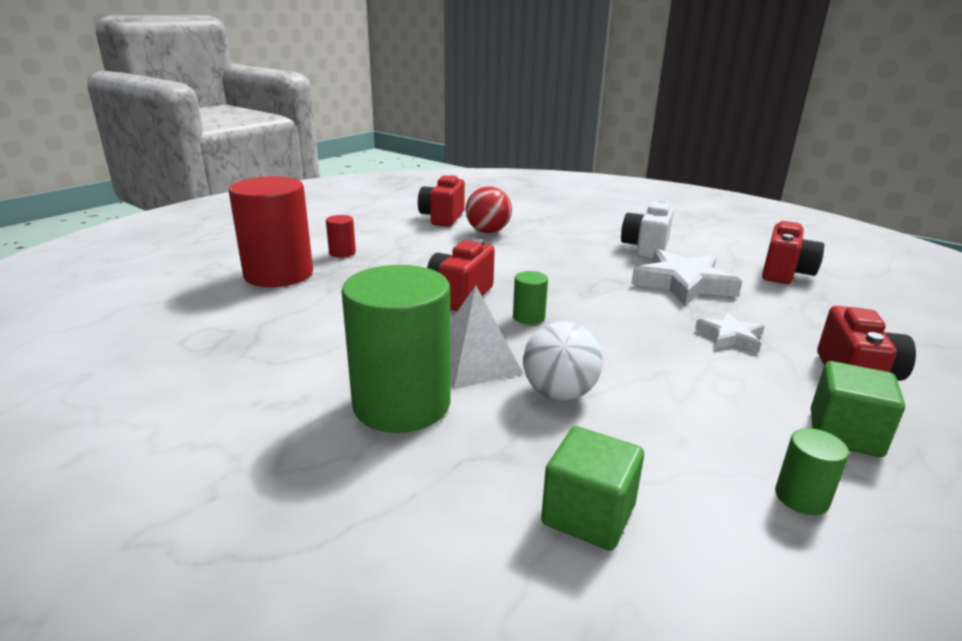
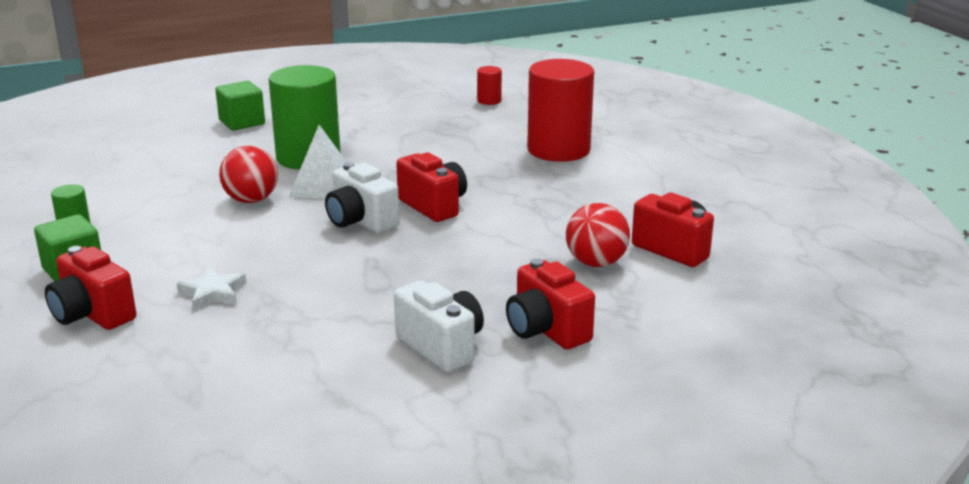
camera: 120 degrees right, 0 degrees up
red cylinder [326,215,356,258] -> red cylinder moved to [477,66,502,105]
green cylinder [513,271,548,324] -> white camera [325,162,400,233]
white ball [523,322,603,401] -> red ball [219,146,278,203]
green cube [541,426,644,551] -> green cube moved to [215,81,265,130]
white star [631,249,742,306] -> none
red camera [762,221,824,284] -> red camera moved to [506,258,595,349]

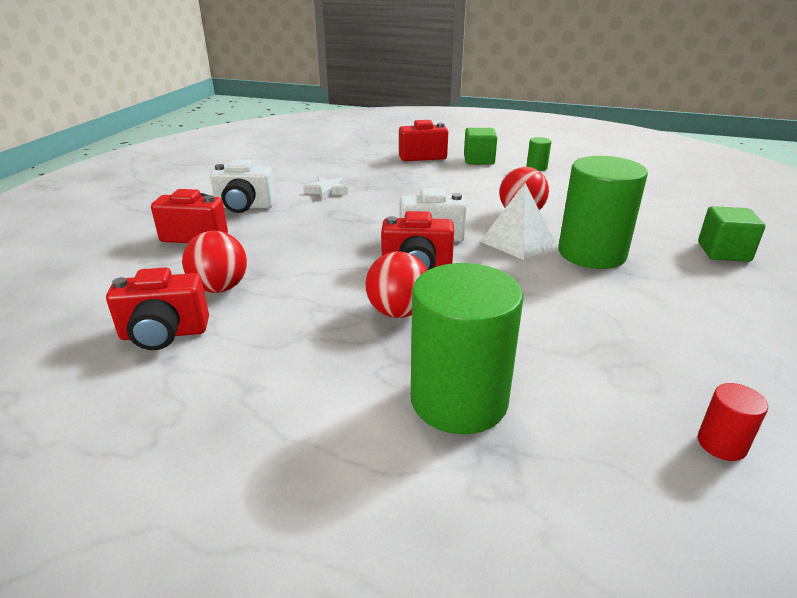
camera: 130 degrees right, 5 degrees up
white star [177,267,246,311] -> white star moved to [303,176,348,200]
red cylinder [527,59,594,162] -> green cylinder [411,263,523,434]
none -> red ball [365,252,428,318]

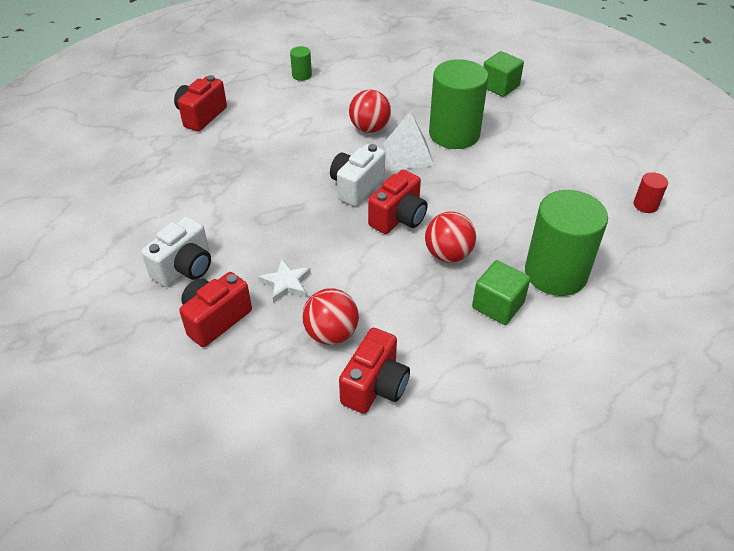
camera: 55 degrees left, 15 degrees up
white star [303,176,348,200] -> white star moved to [258,259,311,303]
green cube [464,128,497,165] -> green cube moved to [472,260,530,325]

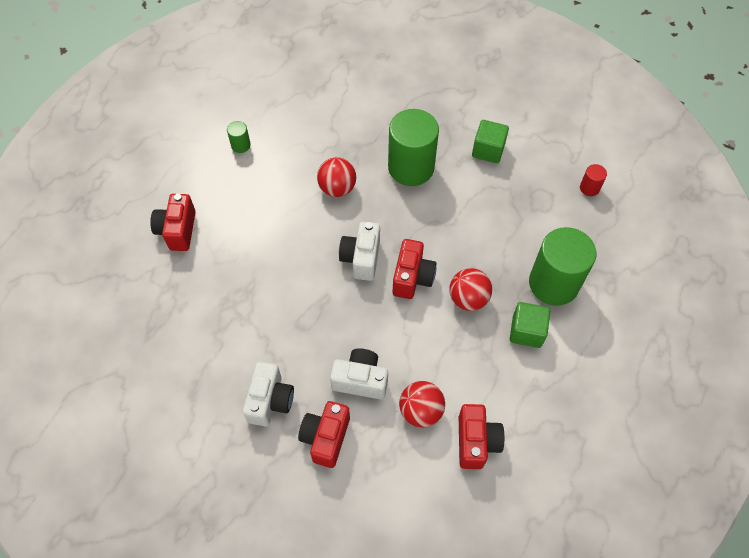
camera: 25 degrees left, 15 degrees up
white star [258,259,311,303] -> white camera [330,348,388,400]
white pyramid [383,111,435,170] -> none
green cube [483,51,524,97] -> green cube moved to [472,120,509,163]

